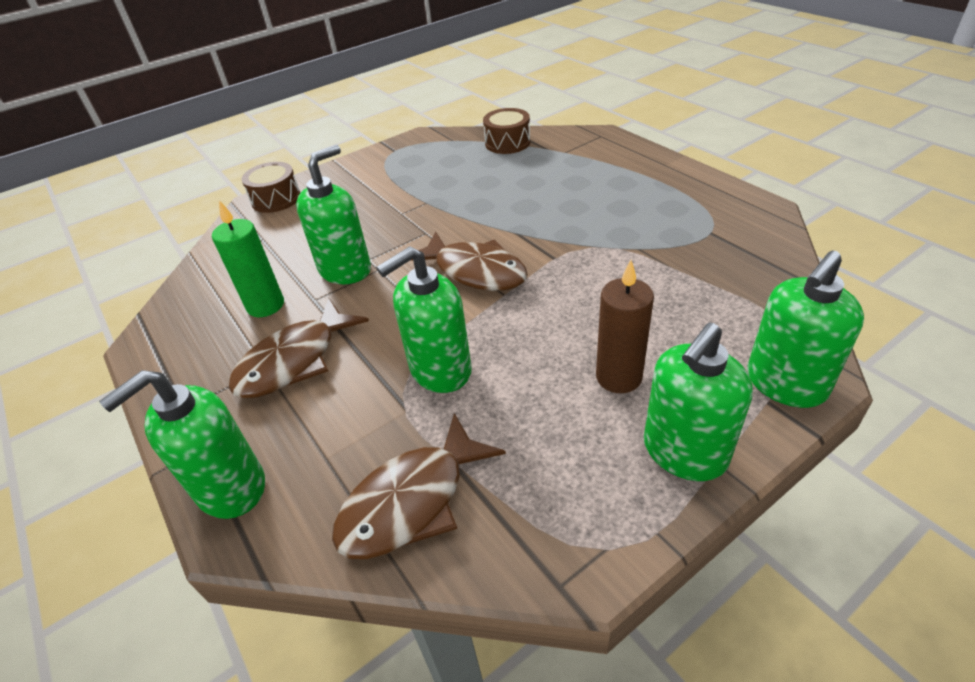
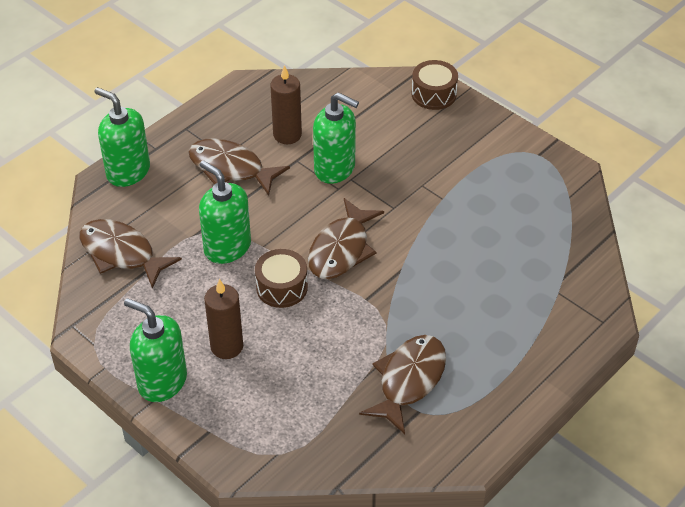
camera: 75 degrees right, 5 degrees up
green candle [212,200,284,317] -> brown candle [270,65,302,144]
brown drum [483,108,530,154] -> brown drum moved to [255,249,308,308]
green soap dispenser [747,251,864,408] -> none
none -> brown fish [359,335,446,434]

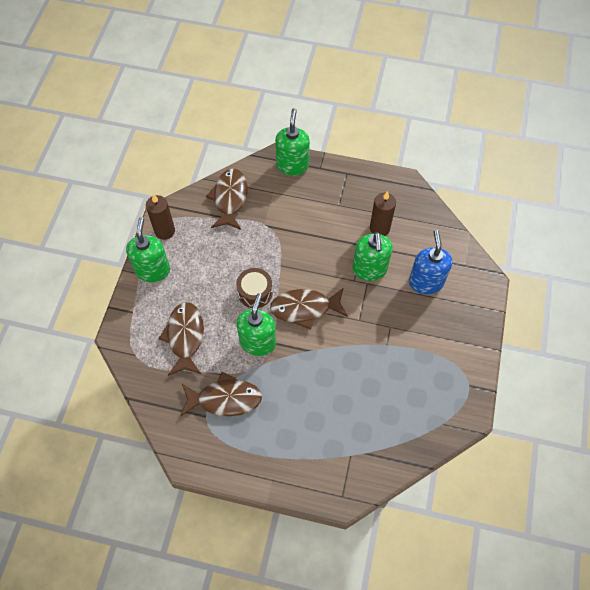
camera: 60 degrees right, 15 degrees up
brown fish [188,138,290,196] -> brown fish moved to [159,302,204,376]
green soap dispenser [199,160,251,264] -> green soap dispenser moved to [236,293,276,356]
brown candle [204,279,243,359] -> brown candle moved to [146,194,175,240]
brown drum [412,60,458,110] -> none
none -> blue soap dispenser [409,230,452,294]

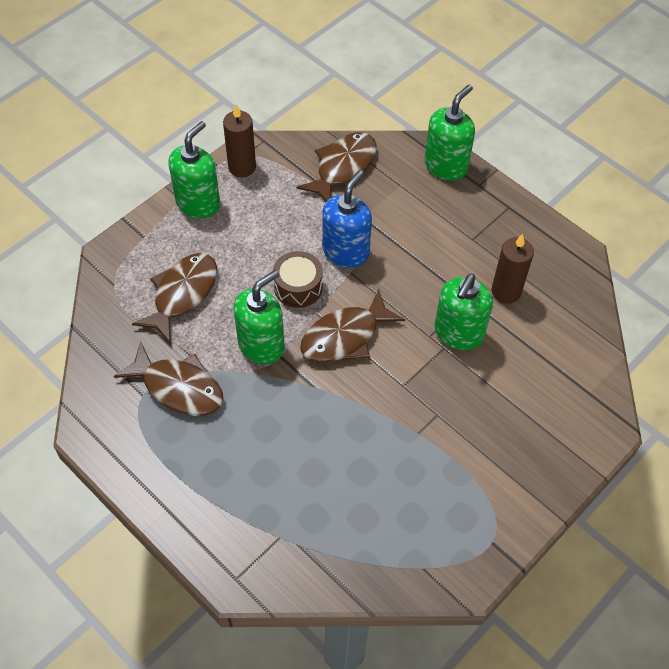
camera: 30 degrees right, 5 degrees down
brown fish [270,288,348,330] -> brown fish turned 60 degrees counterclockwise [300,289,405,363]
blue soap dispenser [409,230,452,294] -> blue soap dispenser moved to [322,170,372,268]

